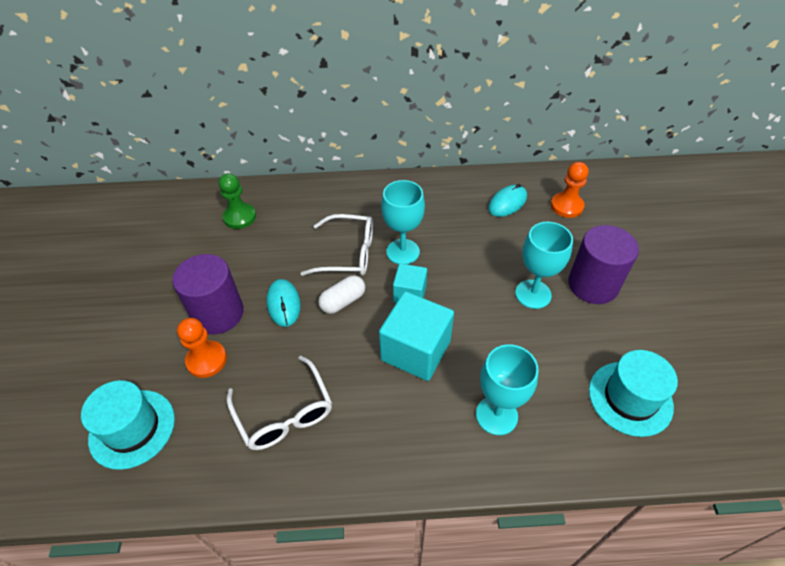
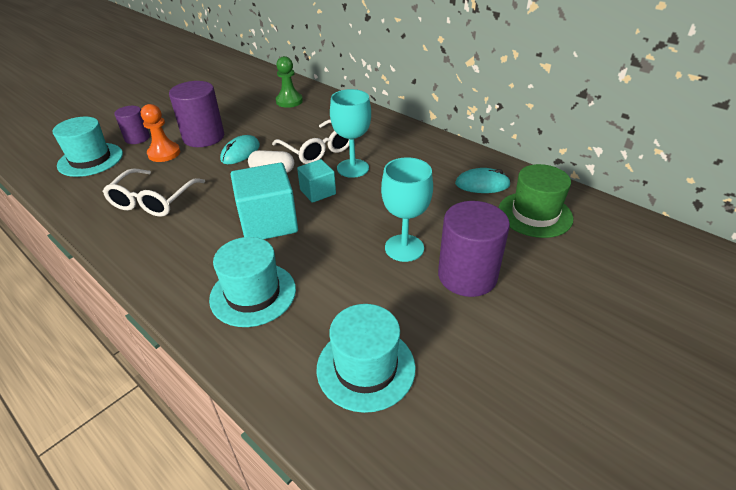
camera: 45 degrees right, 10 degrees down
turquoise goblet [476,344,539,435] -> turquoise hat [209,237,296,327]
orange pawn [551,162,588,218] -> green hat [499,164,573,238]
none -> purple cylinder [114,106,150,144]

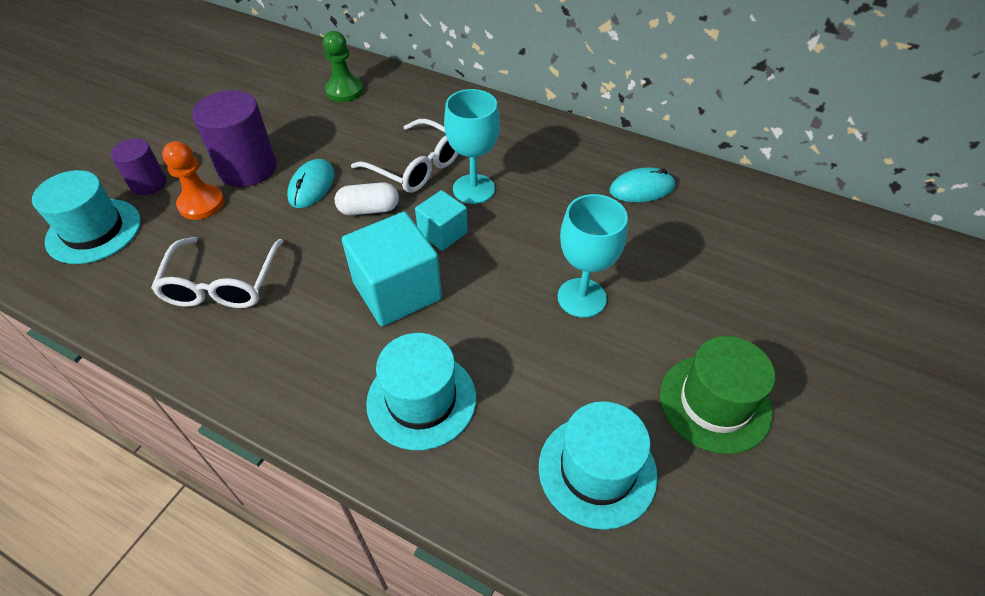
camera: 15 degrees left, 10 degrees up
purple cylinder [438,201,510,297] -> none
green hat [499,164,573,238] -> green hat moved to [660,336,775,454]

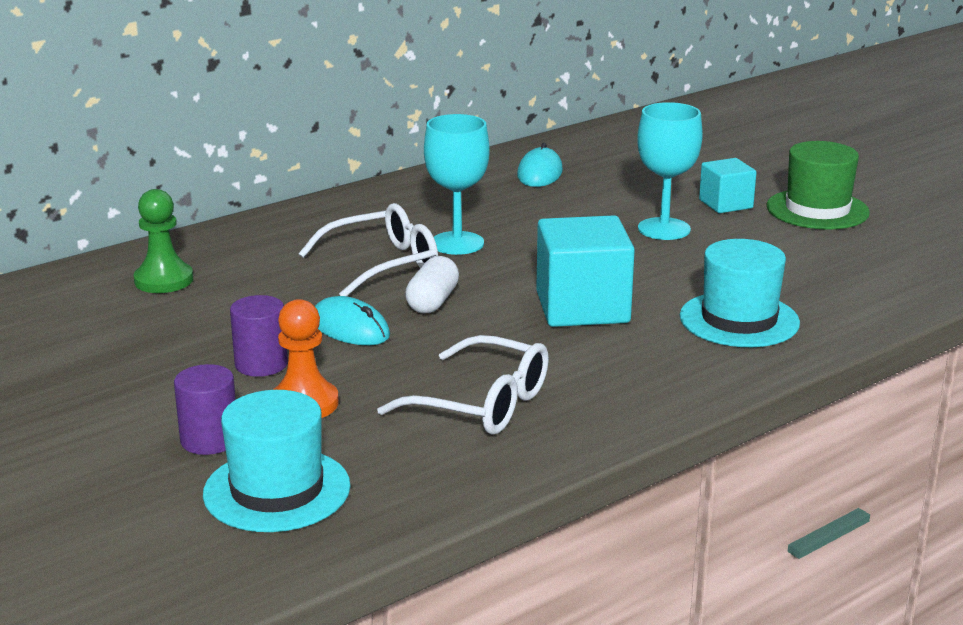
camera: 65 degrees left, 25 degrees down
purple cylinder [192,90,277,187] -> purple cylinder [230,295,288,377], size x0.59
turquoise cube [415,190,468,251] -> turquoise cube moved to [699,158,757,213]
turquoise hat [539,401,658,530] -> none

